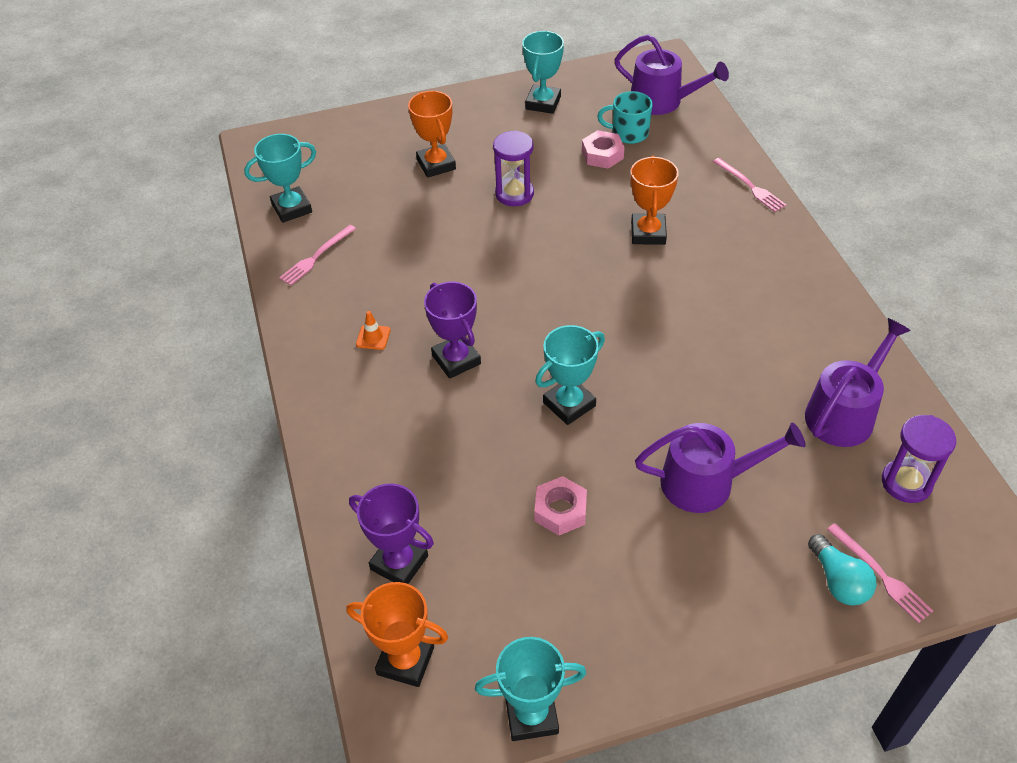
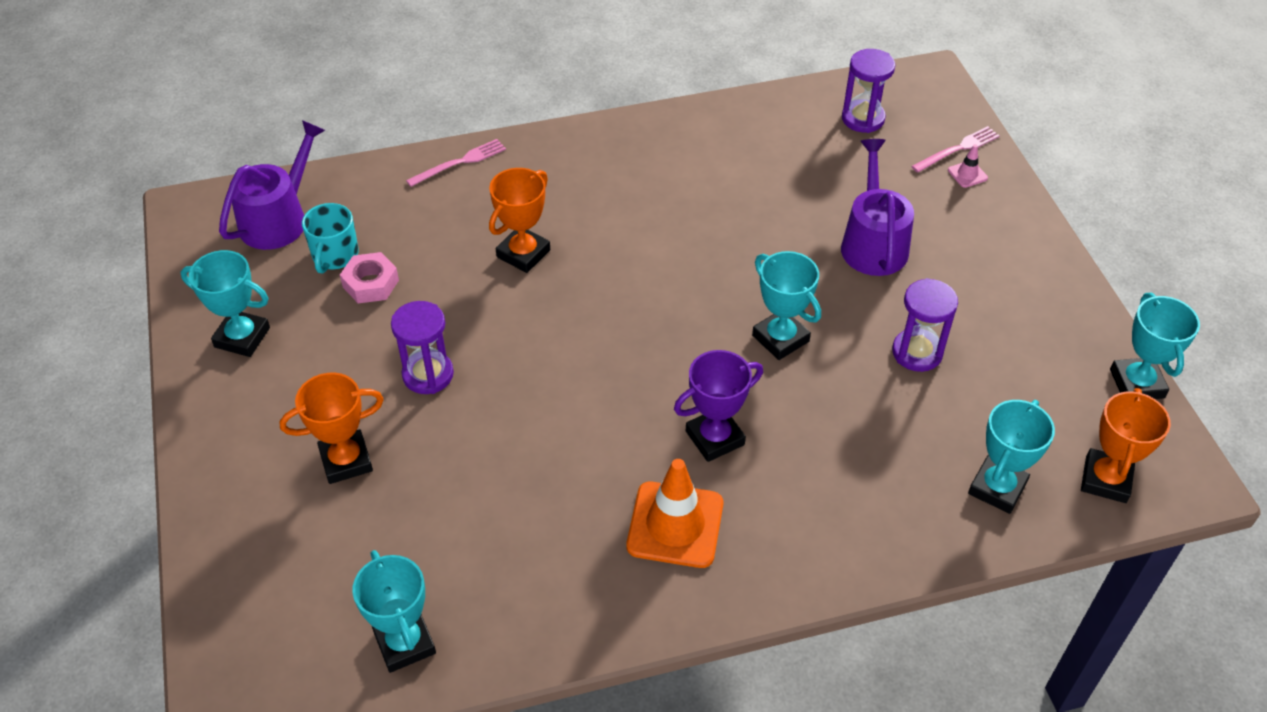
camera: 90 degrees left, 0 degrees up
pink fork [279,225,356,286] -> none
purple trophy [349,483,434,584] -> turquoise trophy [968,400,1055,514]
orange traffic cone [356,311,390,350] -> orange traffic cone [626,459,723,568], size x2.28
pink nut [534,476,587,536] -> purple hourglass [892,278,958,372]
orange trophy [631,156,679,245] -> orange trophy turned 60 degrees counterclockwise [489,168,550,273]
purple watering can [805,318,911,447] -> none
turquoise light bulb [808,534,876,606] -> pink traffic cone [948,144,988,188]

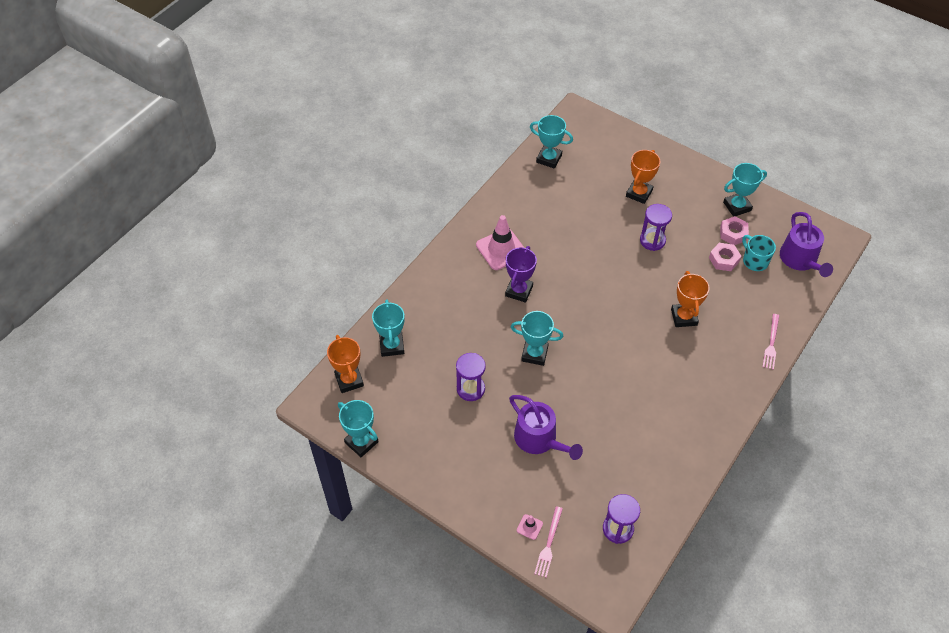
camera: 140 degrees right, 5 degrees up
orange traffic cone [626,459,723,568] -> pink traffic cone [476,215,524,270]
none -> pink nut [720,216,749,245]

